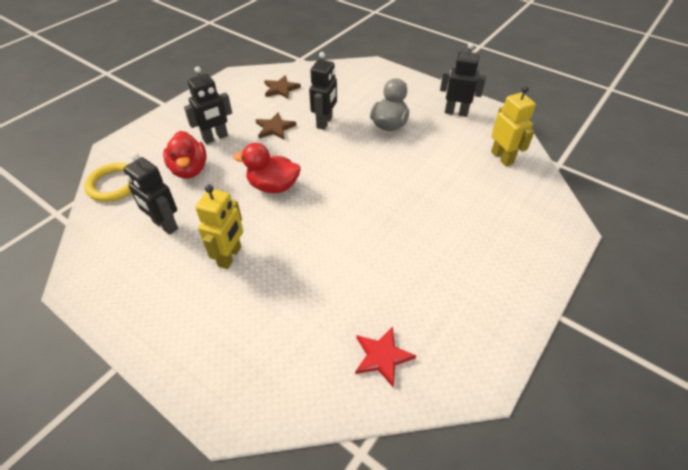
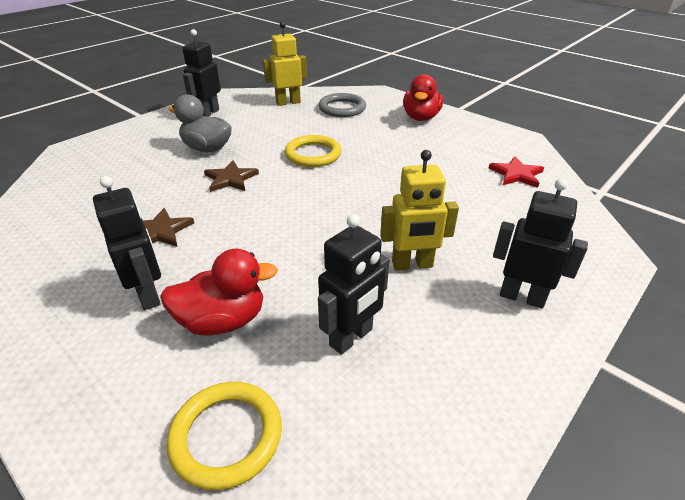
camera: 85 degrees left, 10 degrees down
yellow robot [195,185,243,269] -> yellow robot turned 150 degrees clockwise [380,150,459,271]
red duck [233,143,300,193] -> red duck moved to [403,74,443,121]
brown star [264,75,301,99] -> brown star moved to [204,160,259,192]
black robot [309,52,337,130] -> black robot moved to [493,179,588,309]
none -> yellow ring [285,135,341,167]
none -> grey ring [318,93,366,117]

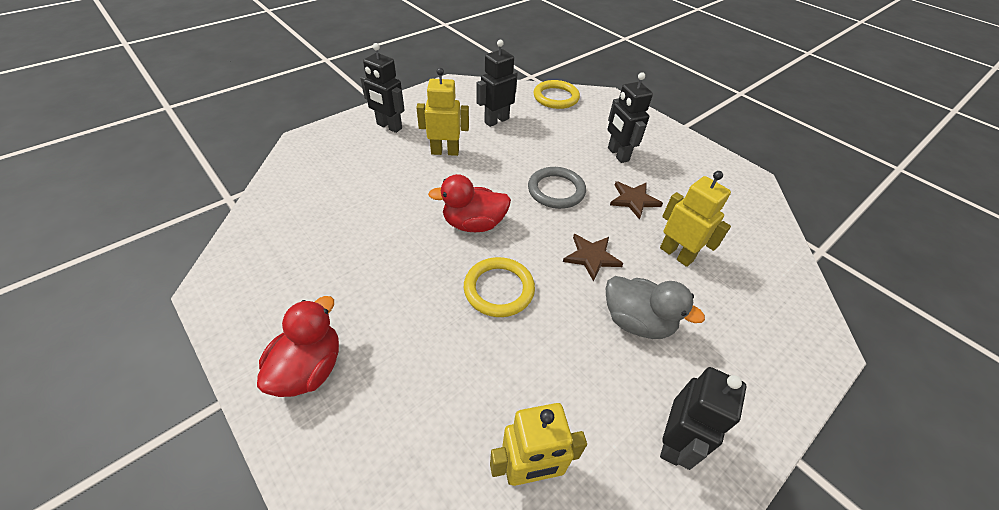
camera: 175 degrees left, 10 degrees up
red duck [160,249,278,336] -> red duck moved to [428,174,511,232]
grey ring [318,93,366,117] -> grey ring moved to [528,167,586,209]
red star [489,156,544,188] -> none
none -> yellow robot [660,171,731,267]

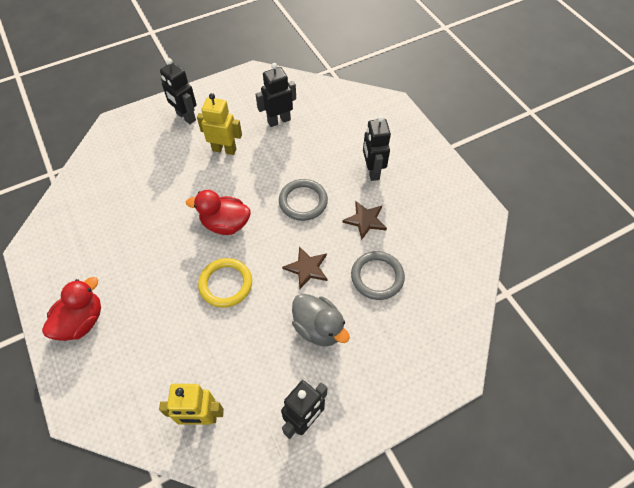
camera: 15 degrees right, 10 degrees up
yellow ring [533,80,580,109] -> none
yellow robot [660,171,731,267] -> grey ring [351,251,405,300]

